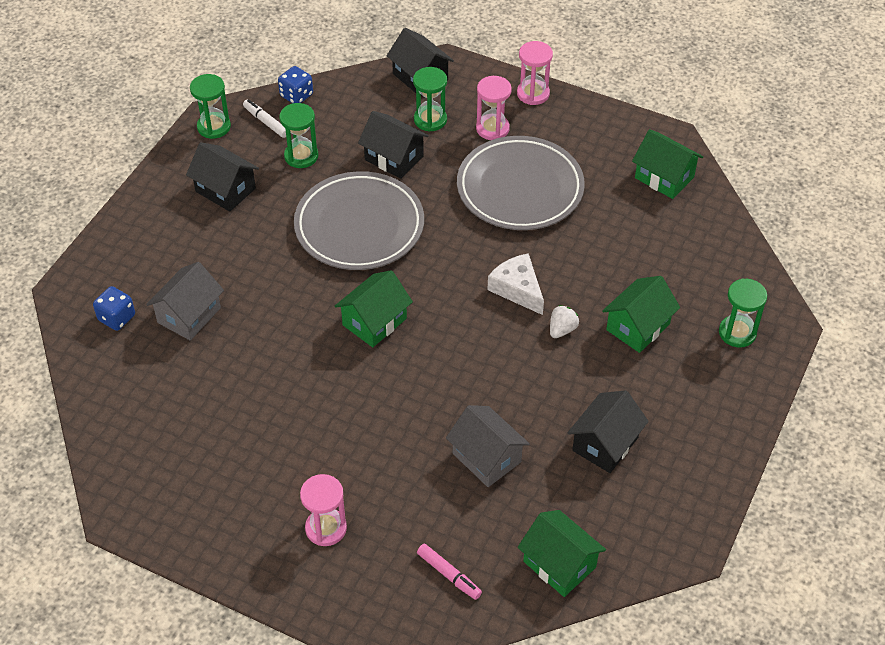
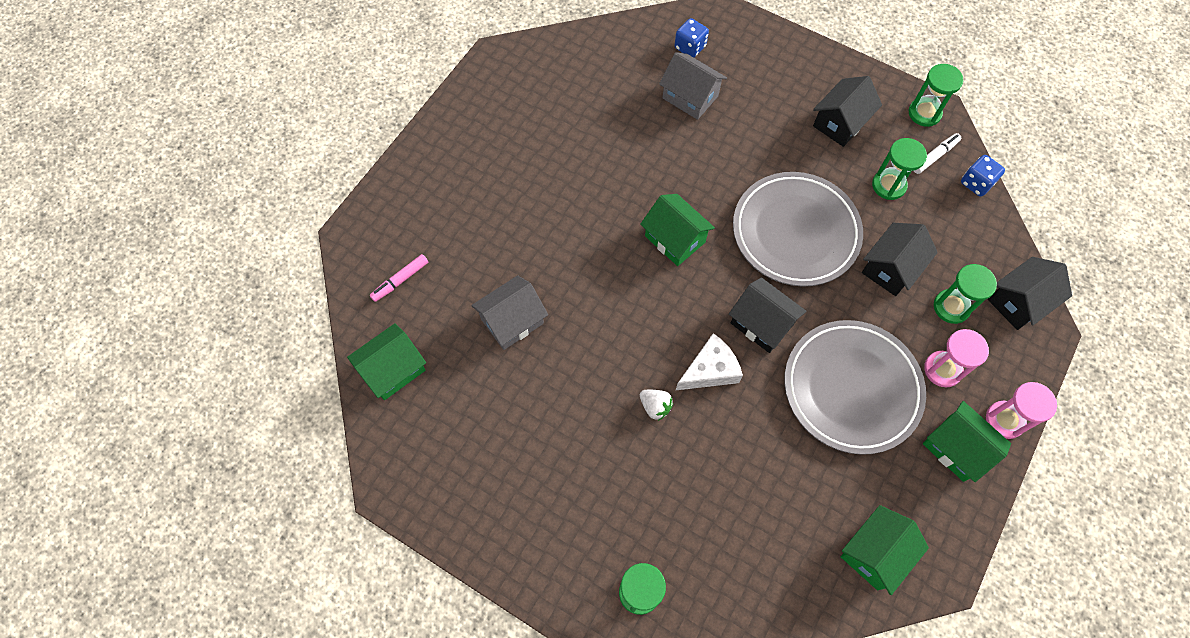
camera: 95 degrees right, 15 degrees up
pink hourglass [300,474,347,546] -> none
black house [568,390,649,473] -> black house moved to [729,278,806,353]
green house [602,276,680,353] -> green house moved to [923,401,1011,482]

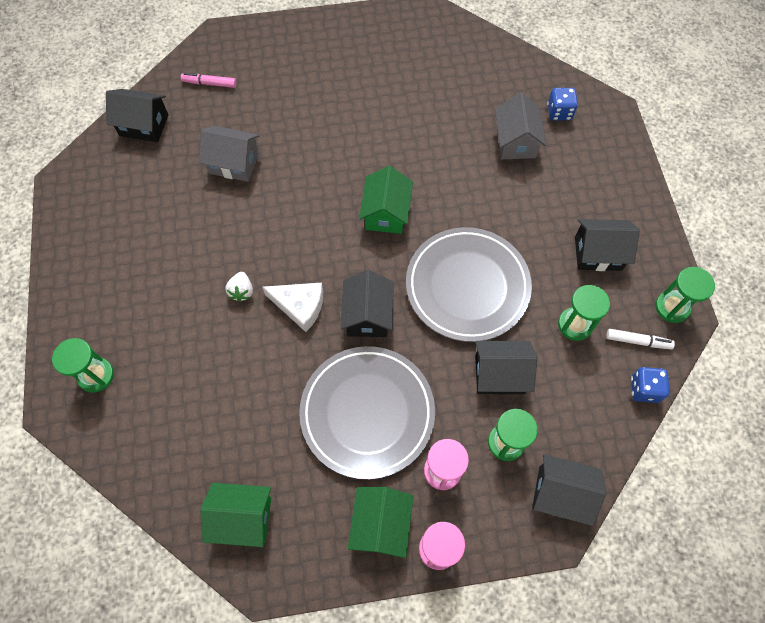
camera: 50 degrees right, 0 degrees up
green house [347,323,426,400] -> black house [106,89,169,142]

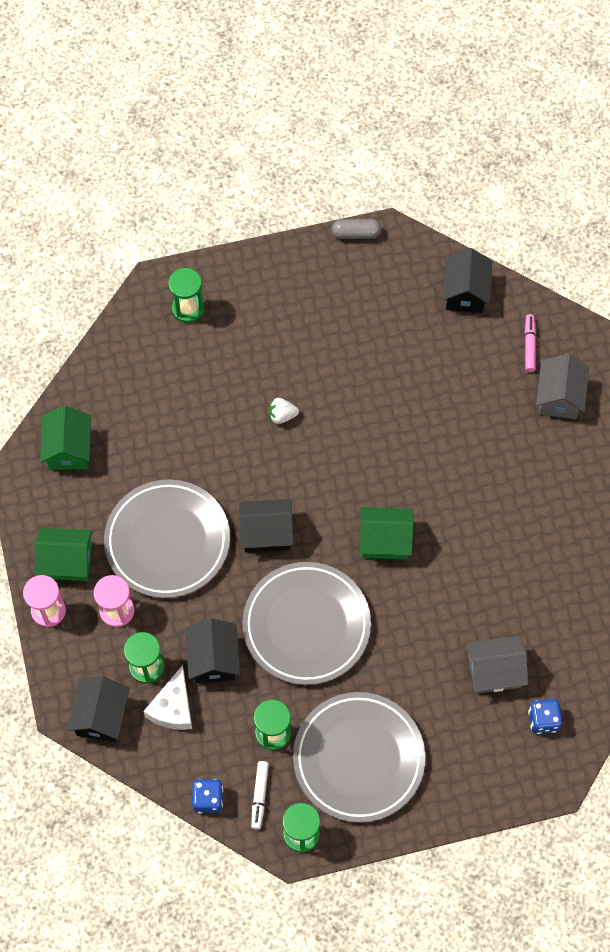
camera: 85 degrees right, 0 degrees up
grey house [199,126,259,182] -> grey house moved to [536,353,589,419]
white cheese [262,283,323,332] -> white cheese moved to [143,665,192,730]
black house [575,219,640,271] -> grey plate [293,692,426,823]
none -> grey capsule [332,219,381,239]

